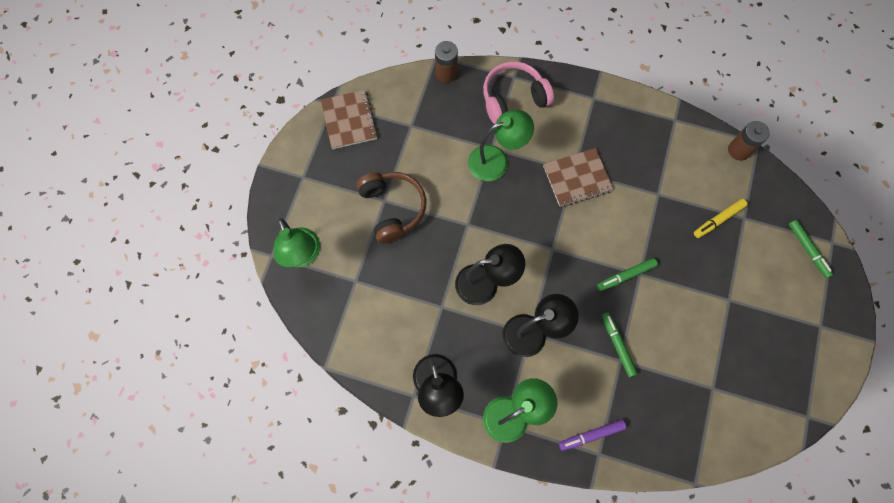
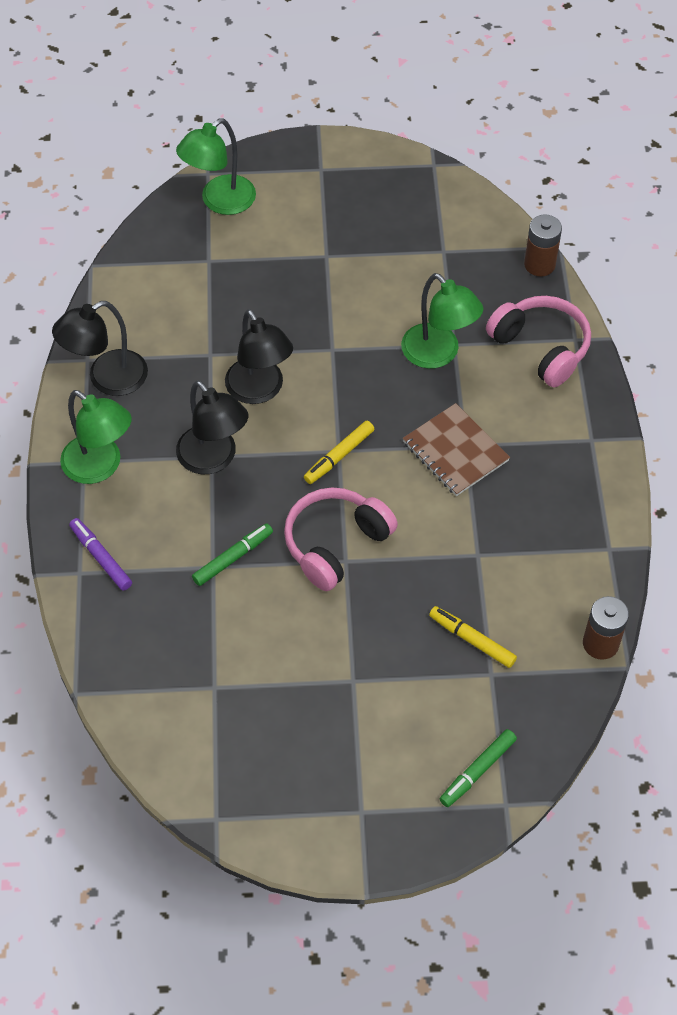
camera: 70 degrees right, 15 degrees down
brown notebook [321,90,378,149] -> none
brown headphones [356,172,426,244] -> none
green marker [597,258,658,291] -> pink headphones [284,488,398,591]
none -> yellow marker [304,421,374,484]

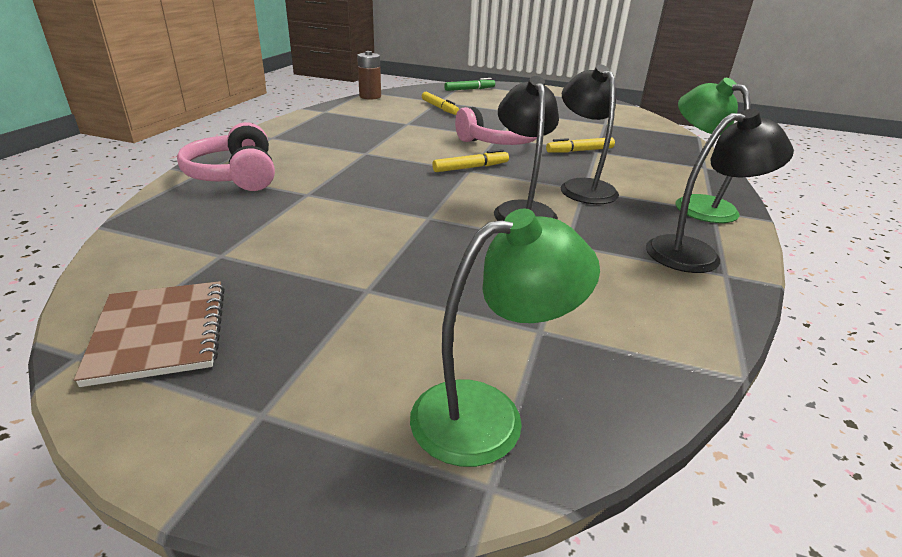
camera: 160 degrees left, 25 degrees down
purple marker [69,518,132,591] -> none
green marker [192,523,273,586] -> yellow marker [546,137,615,153]
green lamp [401,273,484,369] -> none
brown notebook [403,403,510,496] -> brown notebook moved to [74,281,225,387]
brown battery [524,214,562,276] -> none

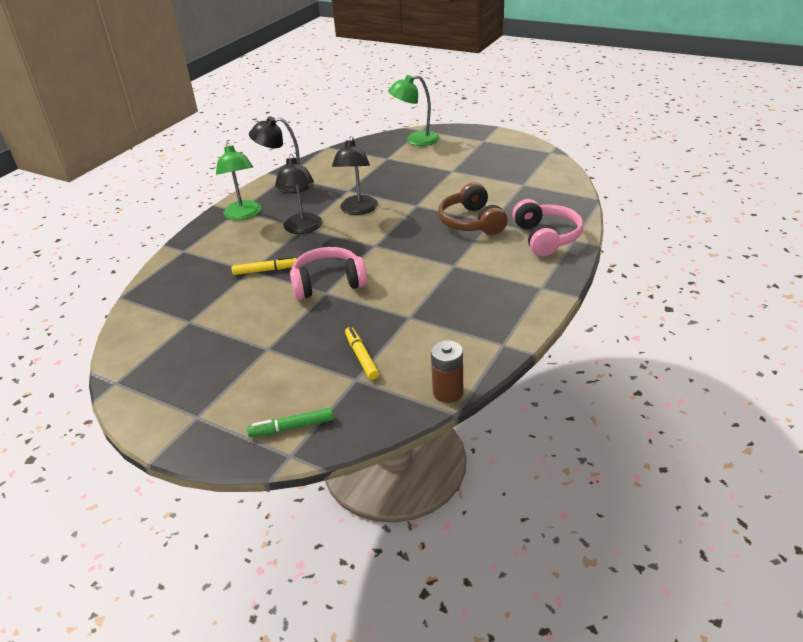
camera: 165 degrees left, 5 degrees up
brown notebook [74,281,225,387] -> none
yellow marker [432,149,509,172] -> none
none -> brown headphones [438,182,508,235]

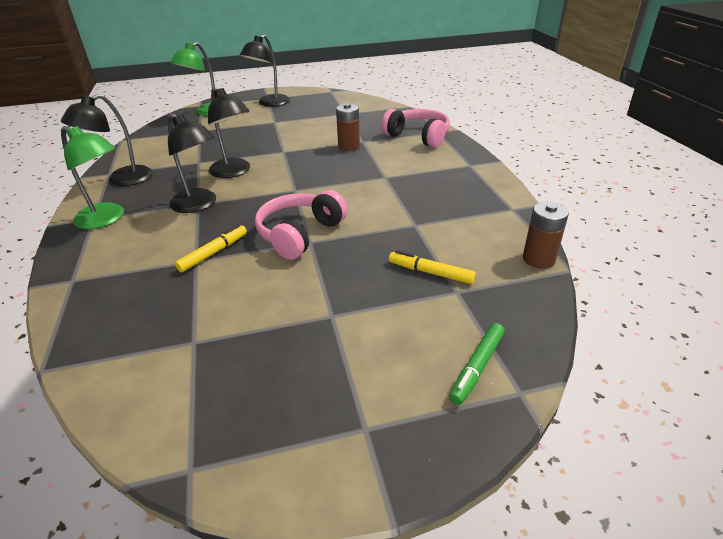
camera: 45 degrees left, 0 degrees up
brown headphones [438,182,508,235] -> brown battery [336,103,360,151]
none -> black lamp [240,35,290,107]

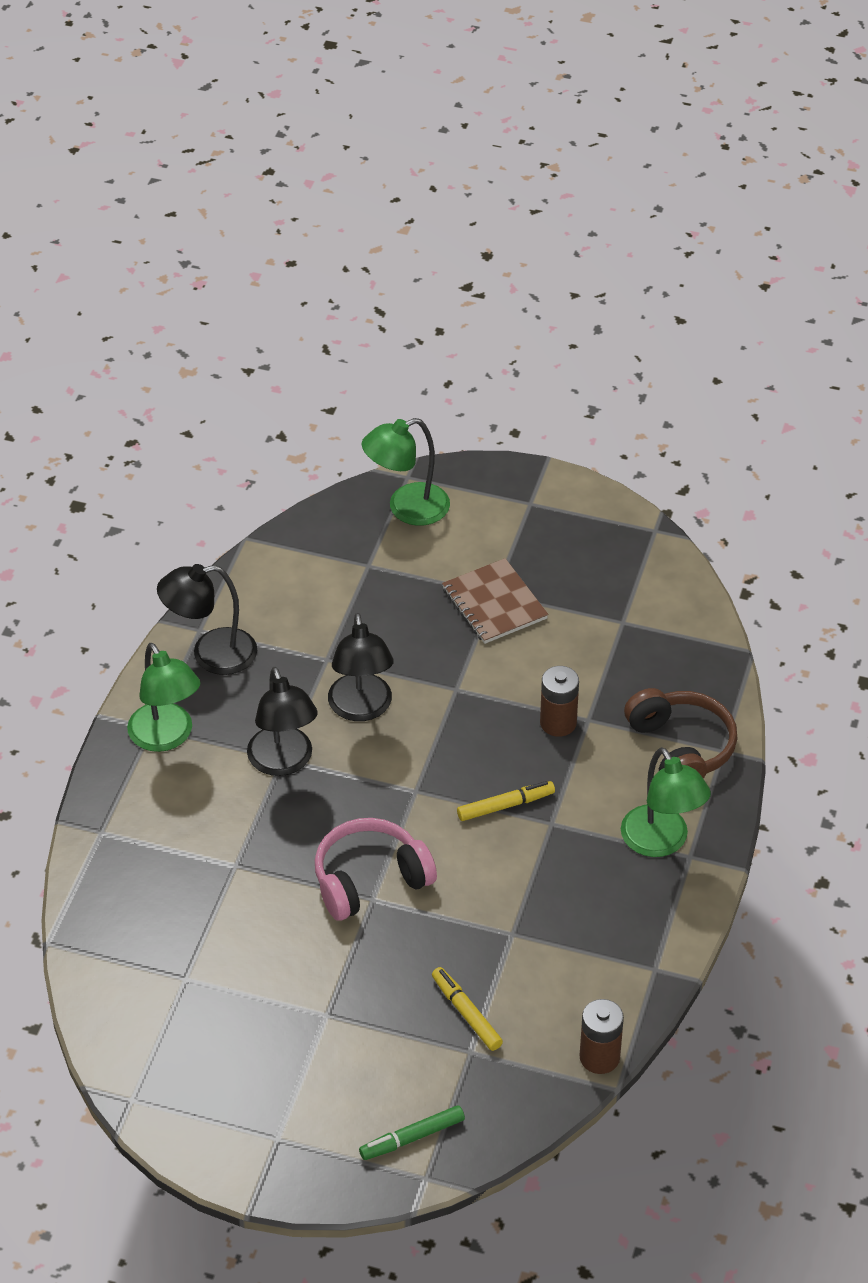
camera: 30 degrees right, 10 degrees up
yellow marker [175,225,247,272] -> yellow marker moved to [457,781,555,821]
black lamp [240,35,290,107] -> none
pink headphones [381,109,450,148] -> brown headphones [624,688,737,779]
none -> brown notebook [442,558,548,644]
none -> green lamp [621,747,711,857]

